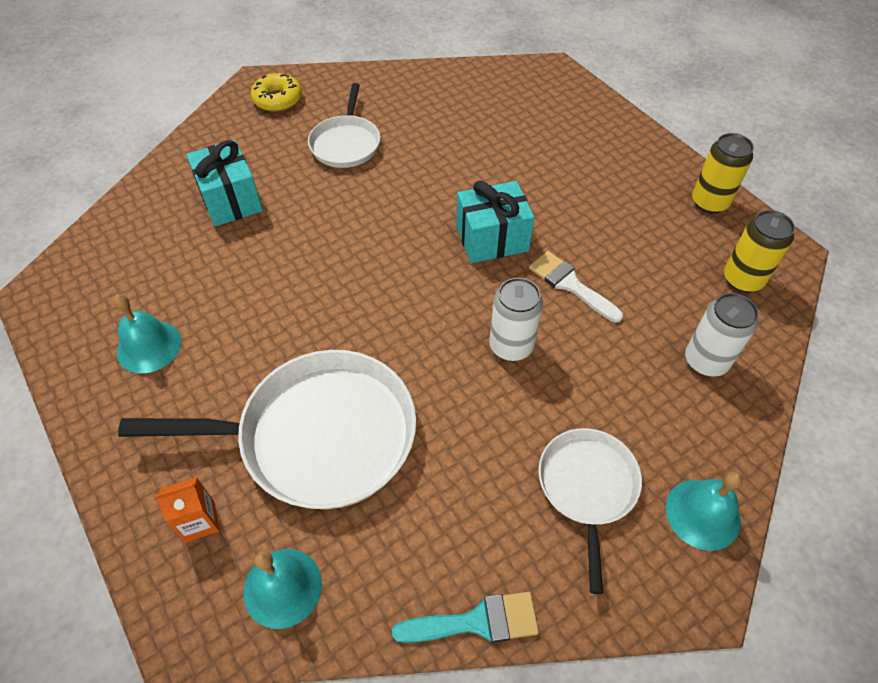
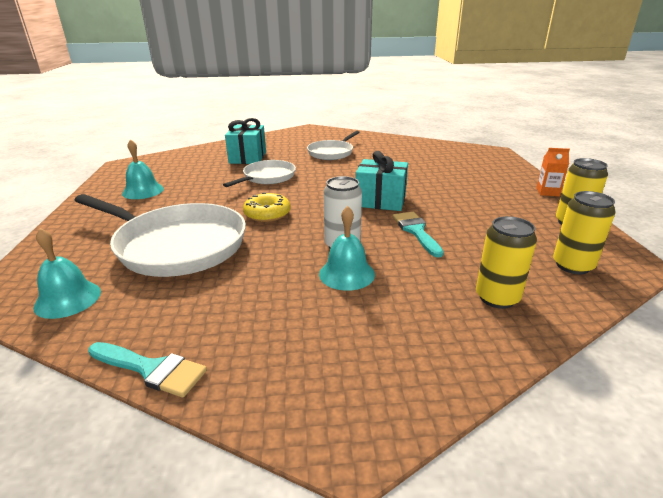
camera: 30 degrees right, 25 degrees down
orange carton [155,477,219,542] -> orange carton moved to [536,148,570,196]
yellow donut [251,73,302,112] -> yellow donut moved to [243,192,291,222]
white brush [529,251,623,322] -> turquoise brush [393,212,444,257]
white pan [538,428,642,594] -> white pan moved to [223,160,296,187]
turquoise bell [666,472,742,551] -> turquoise bell moved to [319,206,375,291]
white can [685,293,759,377] -> yellow can [476,216,537,309]

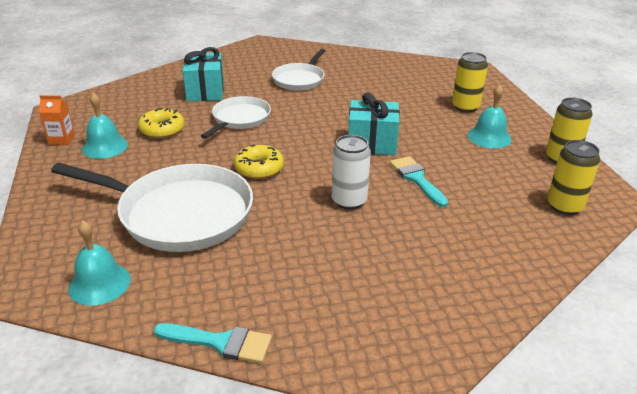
camera: 10 degrees left, 5 degrees up
turquoise bell [319,206,375,291] -> turquoise bell moved to [468,85,511,149]
yellow can [476,216,537,309] -> yellow can moved to [452,52,488,112]
orange carton [536,148,570,196] -> orange carton moved to [39,95,75,145]
none -> yellow donut [138,108,185,138]

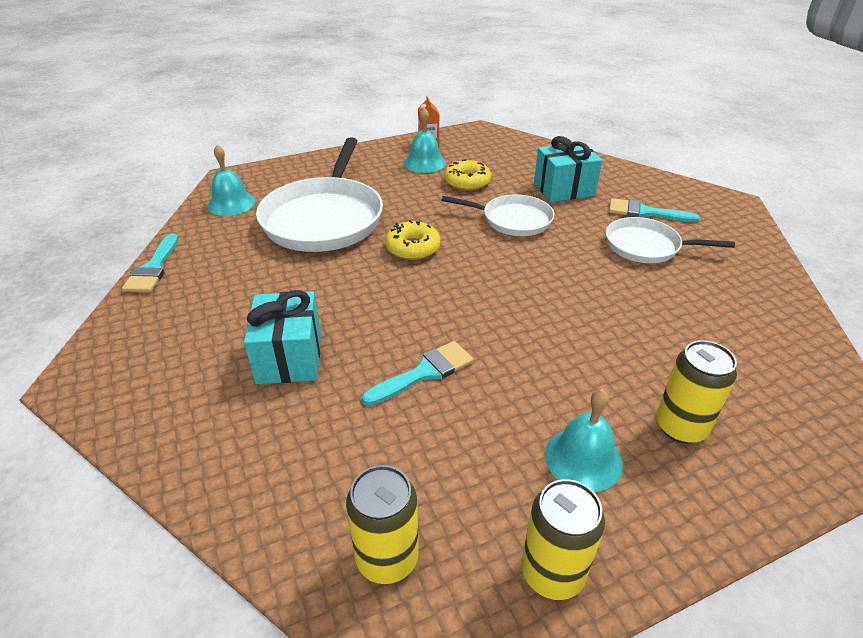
camera: 80 degrees right, 5 degrees up
white can [332,135,371,210] -> none
turquoise gift [348,92,400,155] -> turquoise gift moved to [244,290,321,384]
none -> turquoise brush [609,198,700,222]

